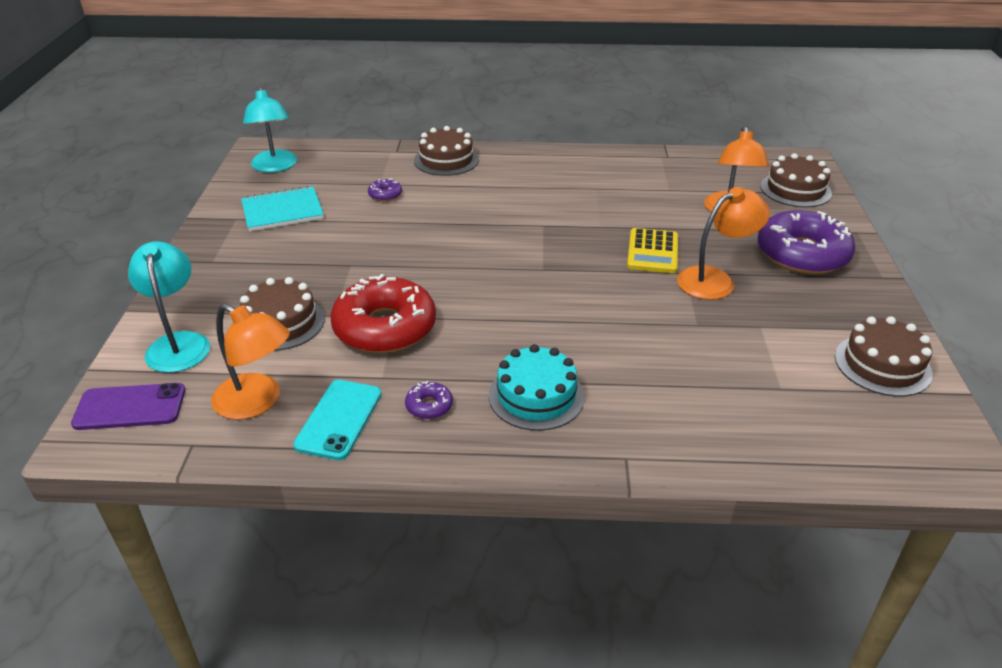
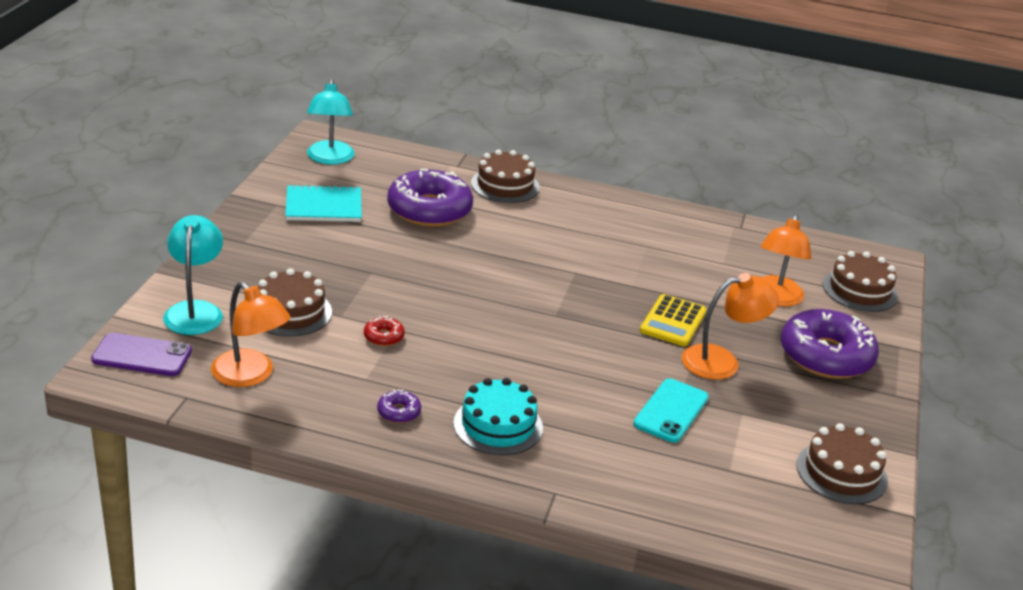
camera: 10 degrees right, 5 degrees down
turquoise phone [293,380,382,460] -> turquoise phone moved to [633,378,709,443]
red donut [330,274,436,353] -> red donut [364,316,405,346], size x0.41
purple donut [368,178,402,201] -> purple donut [387,169,473,227], size x2.43

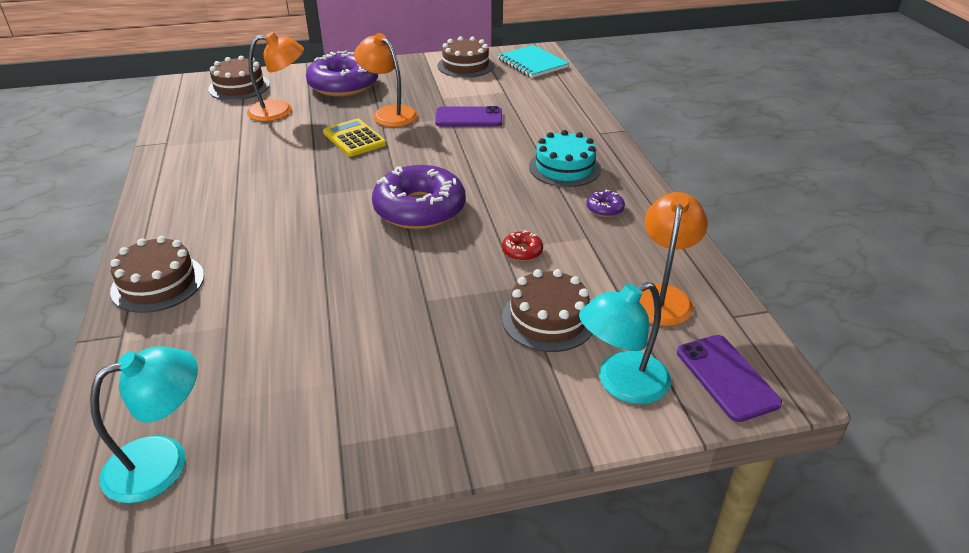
camera: 115 degrees left, 5 degrees up
turquoise notebook [285,184,362,222] -> turquoise notebook moved to [498,45,569,78]
purple donut [387,169,473,227] -> purple donut moved to [372,165,466,229]
turquoise phone [633,378,709,443] -> purple phone [435,106,502,126]
yellow calculator [640,294,707,346] -> yellow calculator turned 120 degrees counterclockwise [323,119,386,157]

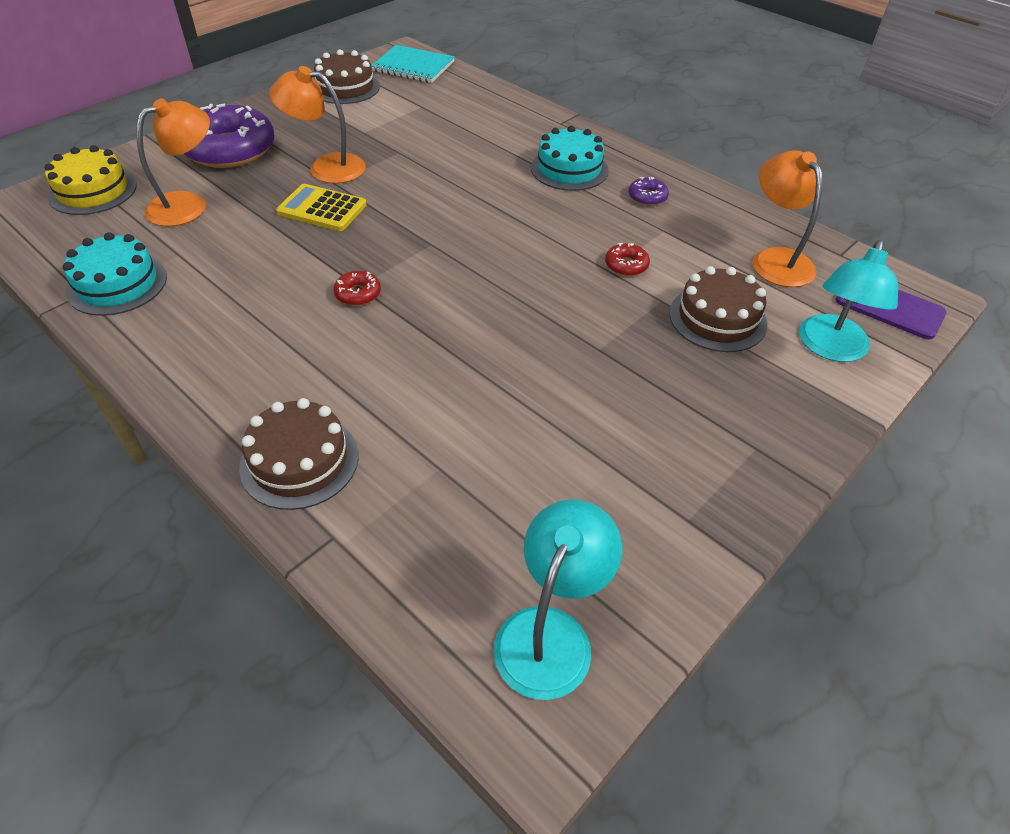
camera: 35 degrees left, 10 degrees up
brown cake [208,56,270,100] -> yellow cake [45,145,137,215]
purple donut [372,165,466,229] -> none
purple phone [435,106,502,126] -> none
none -> turquoise cake [63,232,167,316]
none -> red donut [333,271,381,306]

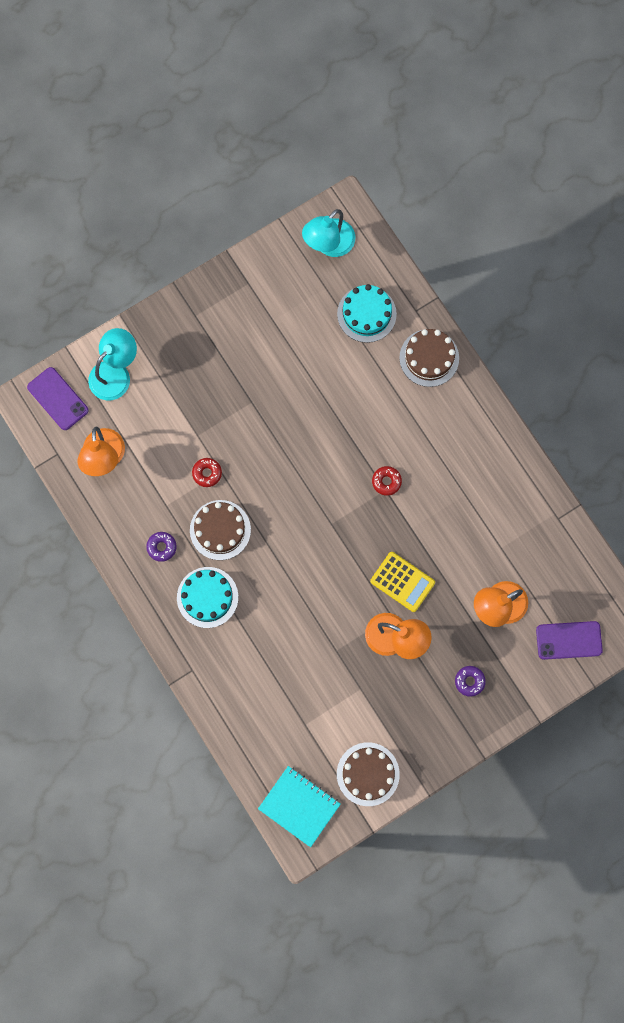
camera: 165 degrees left, 30 degrees up
yellow cake [45,145,137,215] -> purple phone [536,621,603,660]
turquoise cake [63,232,167,316] -> turquoise cake moved to [337,284,397,343]
purple donut [184,103,274,168] -> purple donut [455,666,486,697], size x0.41
brown cake [669,266,767,352] -> brown cake moved to [190,500,251,560]

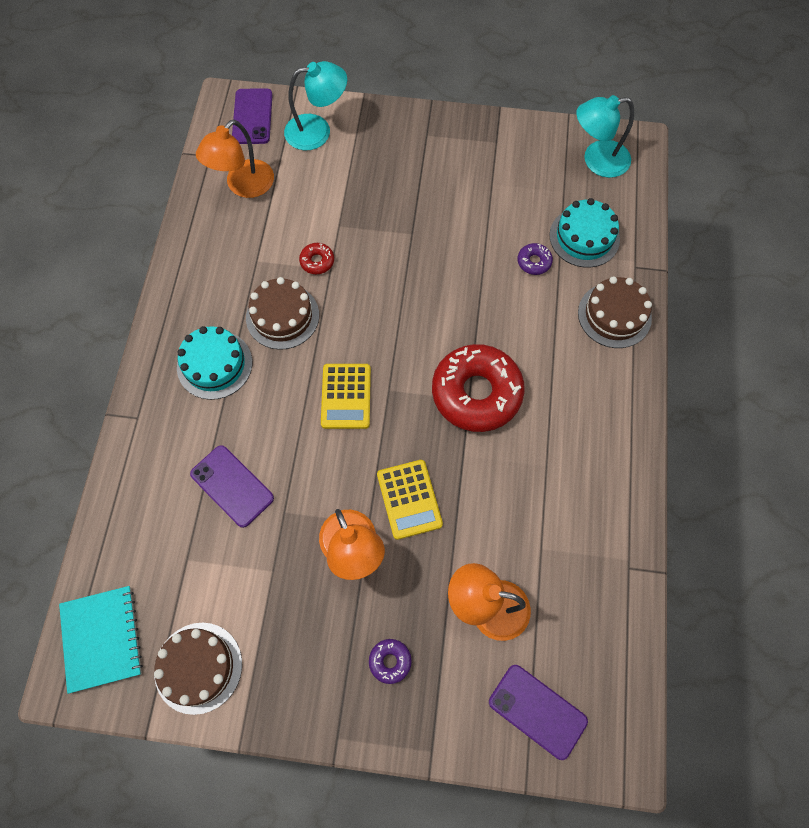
camera: 40 degrees right, 10 degrees down
purple donut [146,532,177,562] -> purple donut moved to [517,243,553,275]
red donut [372,466,402,496] -> red donut [432,344,525,432], size x2.43
none -> purple phone [190,445,274,528]
none -> yellow calculator [321,364,371,429]

